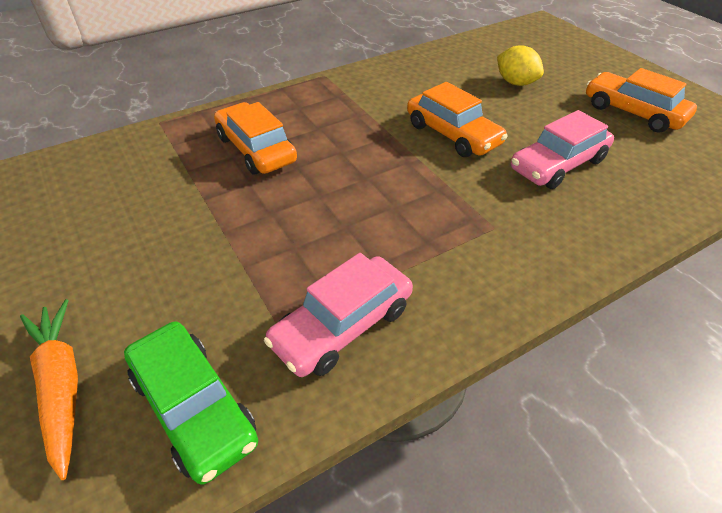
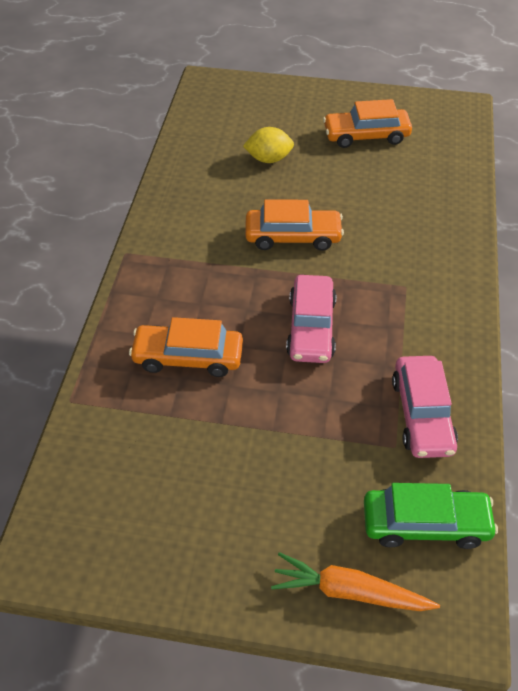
camera: 50 degrees left, 5 degrees up
pink car [511,110,614,189] -> pink car moved to [286,275,336,363]

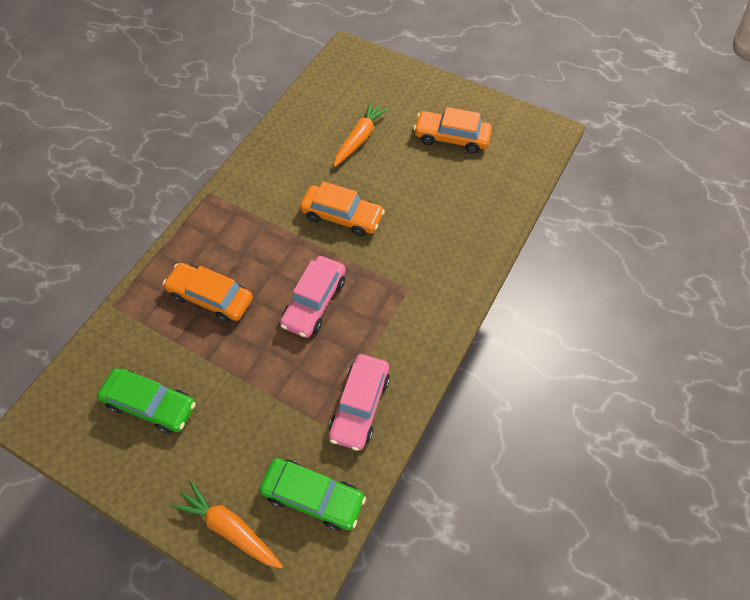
camera: 20 degrees right, 10 degrees up
yellow lemon [243,127,294,163] -> orange carrot [334,101,389,167]
none -> green car [97,368,196,433]

